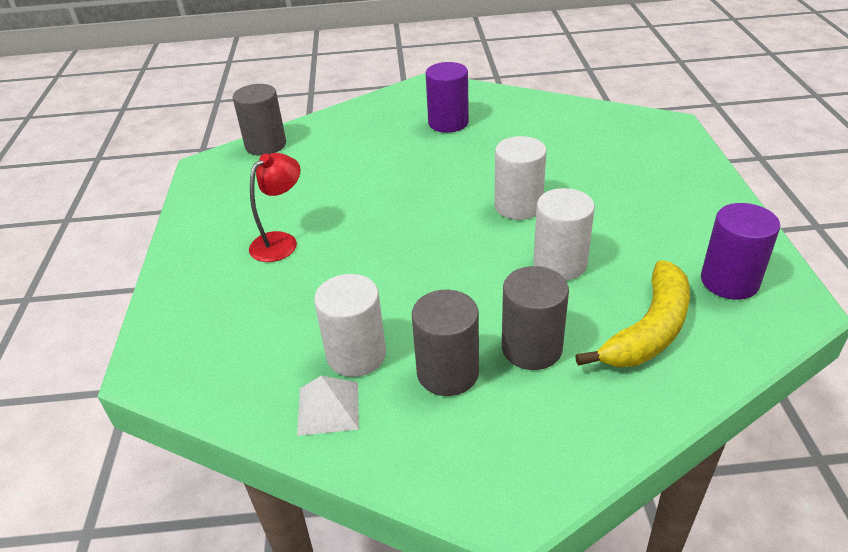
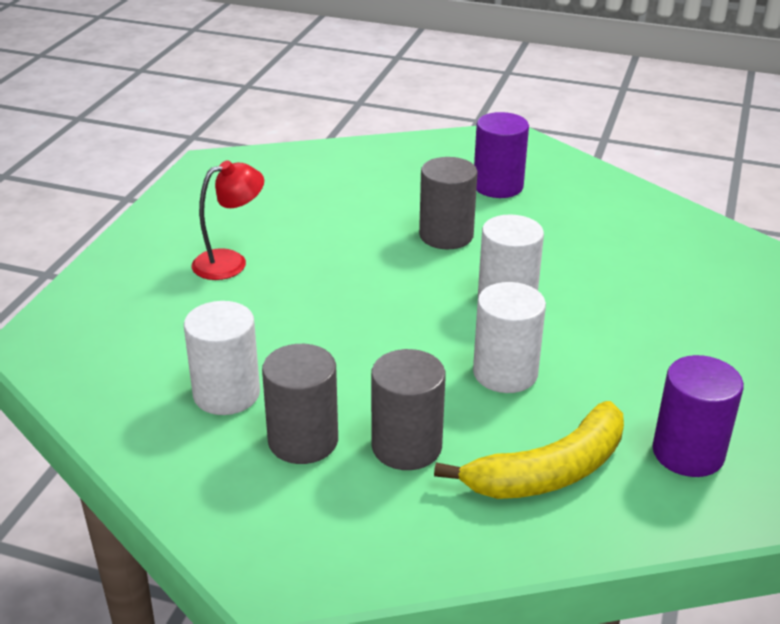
camera: 20 degrees right, 5 degrees down
grey cylinder [233,84,286,156] -> grey cylinder moved to [419,157,478,249]
white pyramid [297,376,359,436] -> none

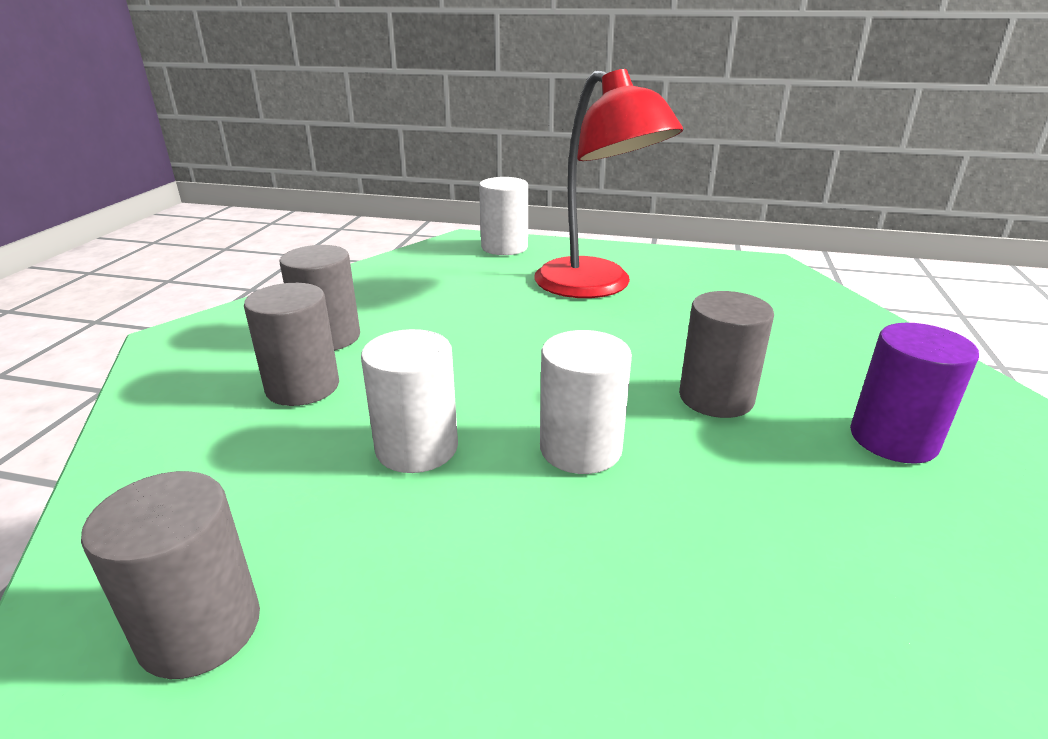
camera: 85 degrees right, 5 degrees down
white cylinder [184,301,260,415] -> white cylinder moved to [479,177,528,255]
red lamp [192,160,264,280] -> red lamp [534,69,683,298], size x1.90
yellow banana [434,401,624,499] -> none
purple cylinder [652,355,744,477] -> grey cylinder [81,471,260,679]

